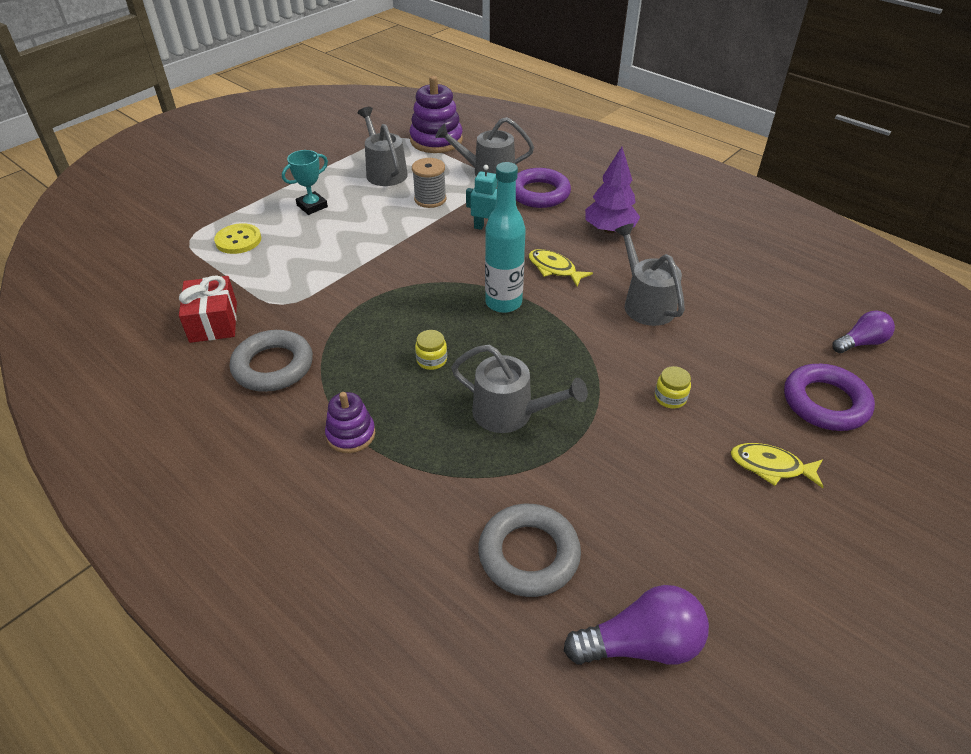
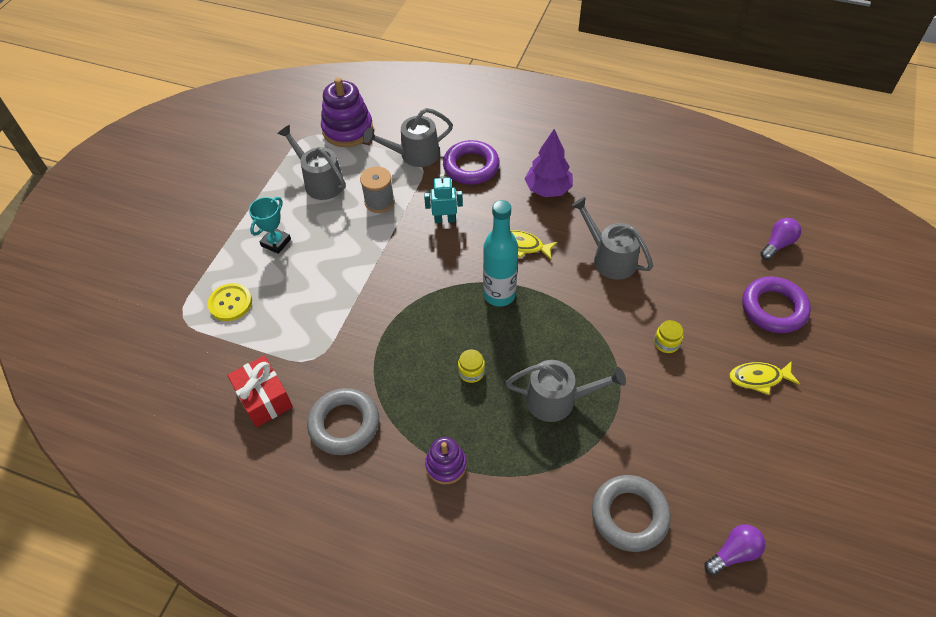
camera: 20 degrees left, 10 degrees up
purple light bulb [564,585,709,665] -> purple light bulb [704,524,765,575], size x0.66

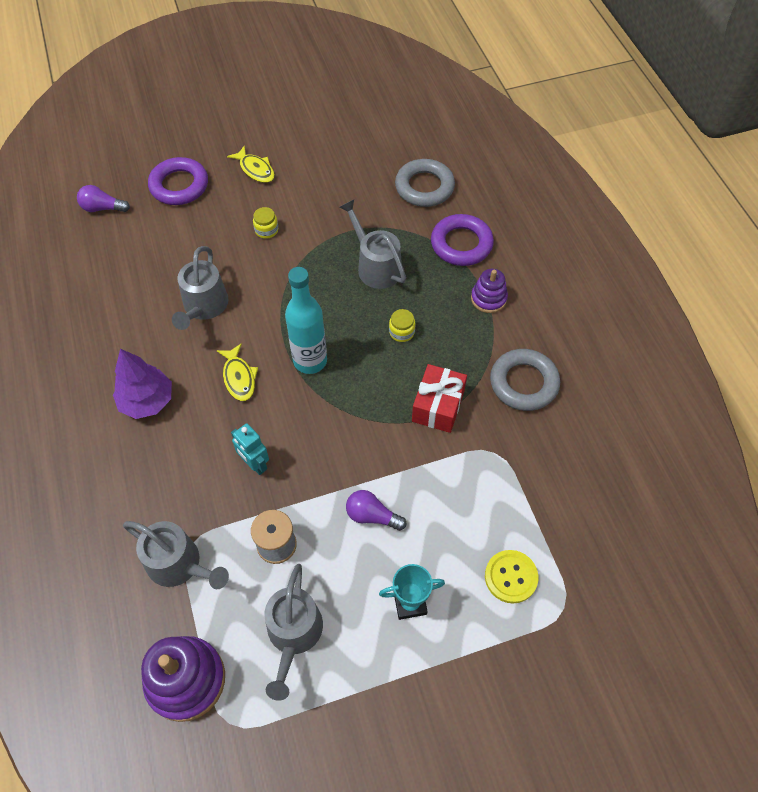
camera: 130 degrees left, 5 degrees up
red gift [227,356,293,427] -> red gift moved to [412,364,467,433]
purple ring [443,140,500,184] -> purple ring moved to [431,214,494,266]
purple light bulb [704,524,765,575] -> purple light bulb moved to [346,490,406,531]

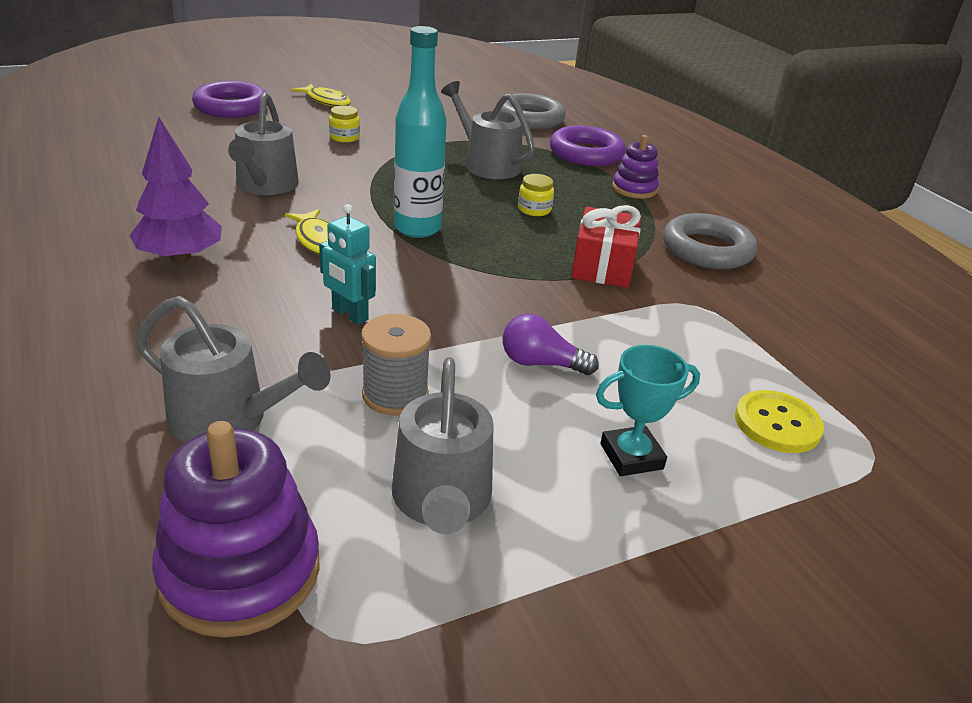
camera: 10 degrees left, 25 degrees down
purple light bulb [77,185,130,212] -> none

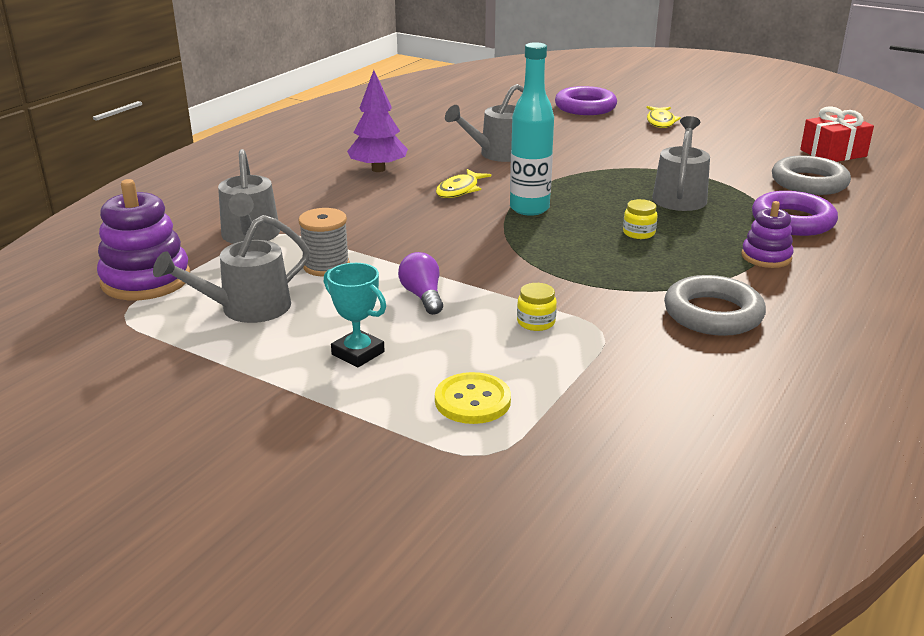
camera: 60 degrees right, 5 degrees down
turquoise robot [319,204,376,325] -> none
yellow jar [329,106,360,143] -> yellow jar moved to [517,283,557,331]
red gift [571,205,641,288] -> red gift moved to [800,106,874,162]

